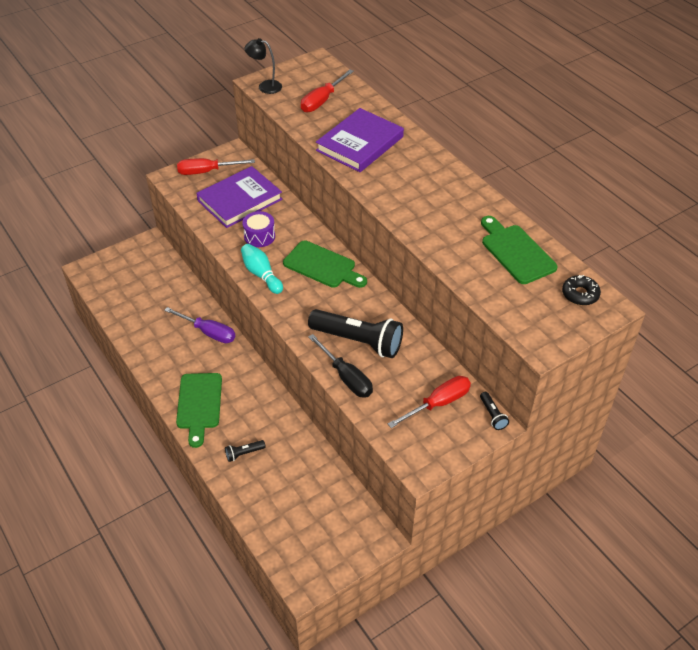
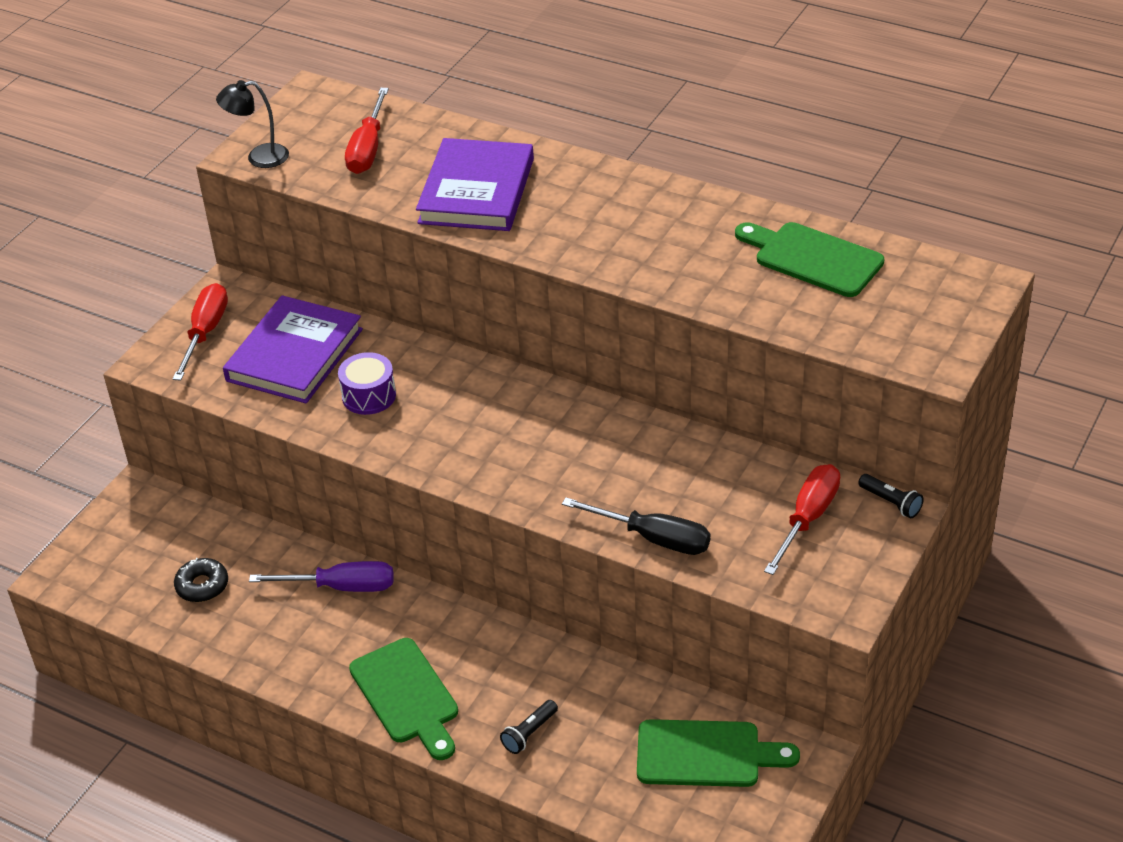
camera: 25 degrees left, 5 degrees down
red screwdriver [177,158,255,175] -> red screwdriver turned 135 degrees clockwise [173,283,228,381]
turquoise bowling pin [241,244,283,294] -> none
green cutting board [283,240,367,288] -> green cutting board moved to [637,719,800,787]
black flashlight [308,309,403,358] -> none
black donut [562,275,601,306] -> black donut moved to [174,558,228,602]

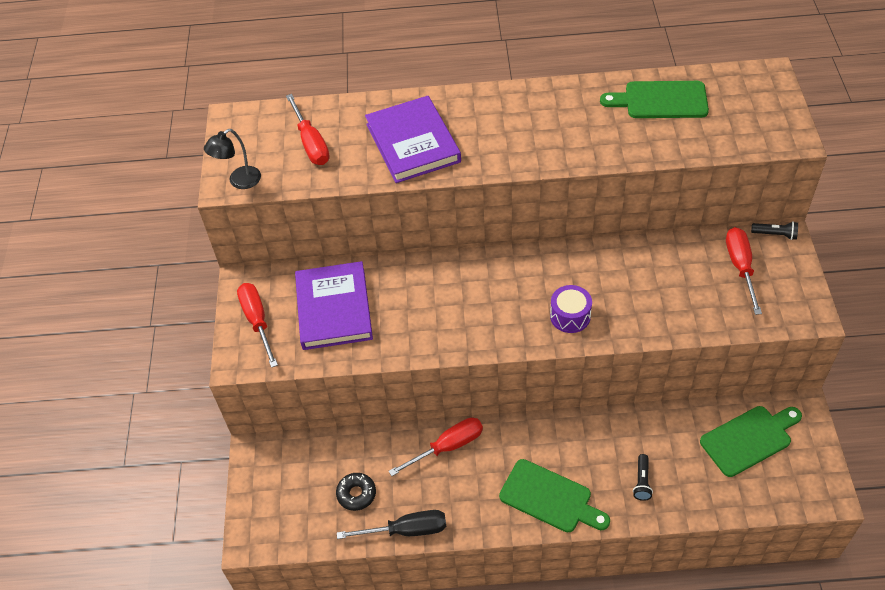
camera: 30 degrees left, 10 degrees up
purple screwdriver [249,561,394,592] -> red screwdriver [388,417,483,476]
purple drum [338,352,396,415] -> purple drum moved to [550,285,592,333]
black screwdriver [562,497,710,555] -> black screwdriver moved to [337,510,446,539]

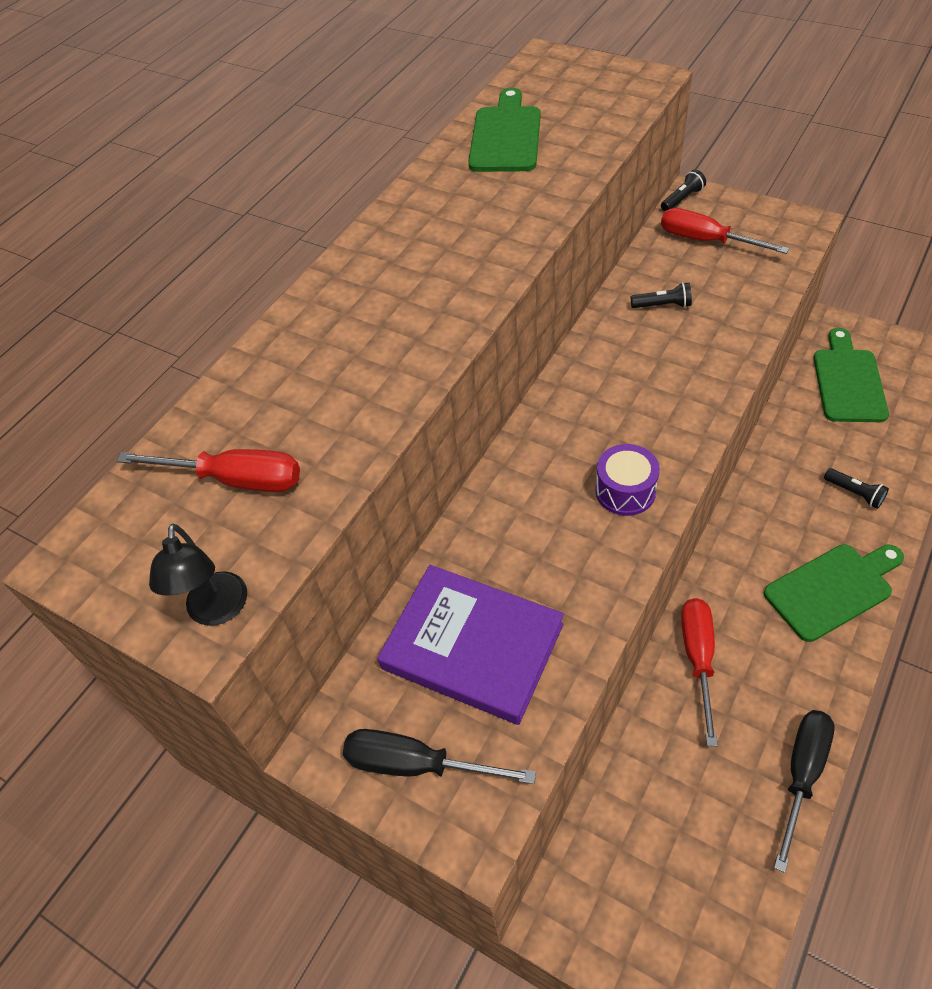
camera: 55 degrees left, 0 degrees up
red screwdriver [237,283,278,368] -> black screwdriver [343,729,536,784]
black donut [336,473,376,511] -> none
purple book [365,96,461,183] -> none
purple drum [550,285,592,333] -> purple drum moved to [595,444,660,516]
green cutting board [600,81,709,118] -> green cutting board turned 150 degrees clockwise [468,88,541,172]
none -> black flashlight [631,282,692,308]

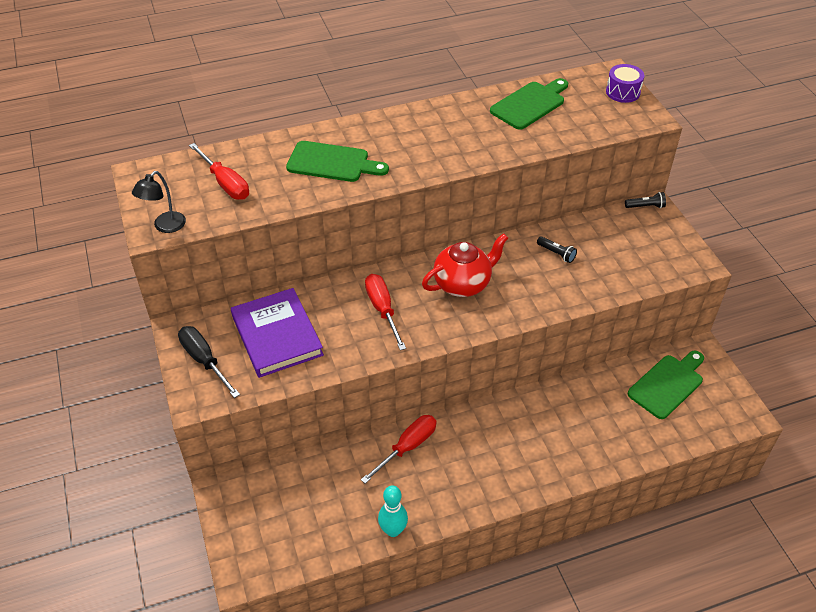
camera: 35 degrees right, 5 degrees down
purple drum [595,444,660,516] -> purple drum moved to [606,64,644,103]
red screwdriver [661,208,789,254] -> red screwdriver moved to [365,274,406,350]
green cutting board [764,544,904,642] -> green cutting board moved to [286,141,389,182]
black screwdriver [774,710,835,873] -> turquoise bowling pin [378,485,408,537]
black flashlight [824,468,889,509] -> none
none -> red teapot [422,233,508,297]

